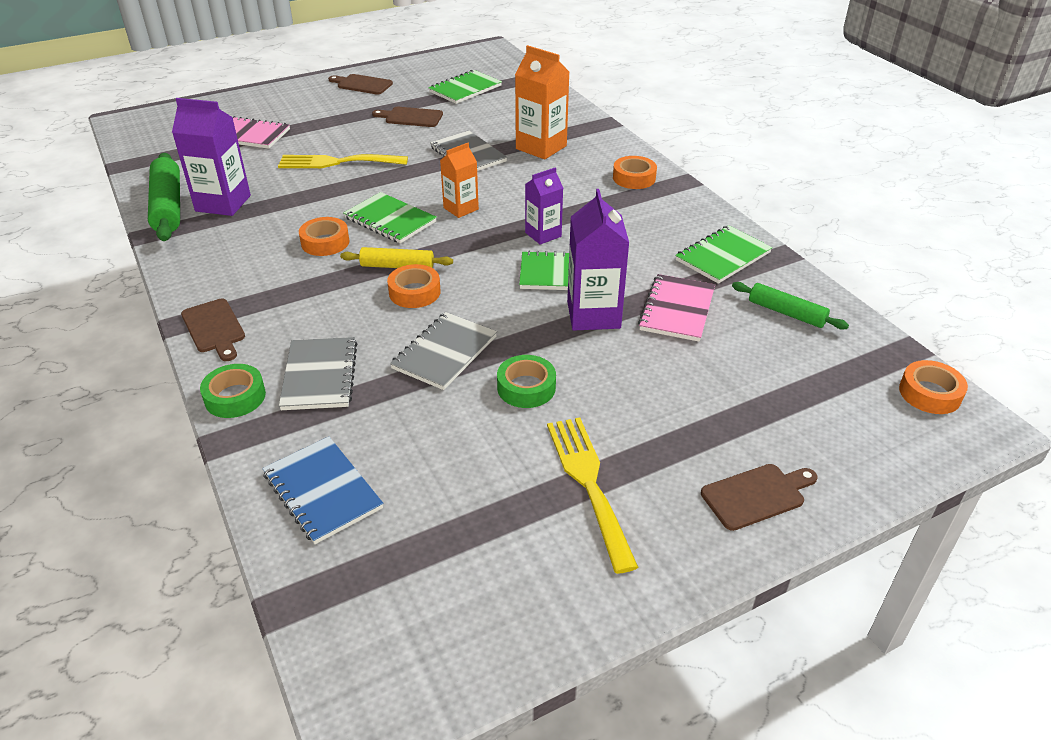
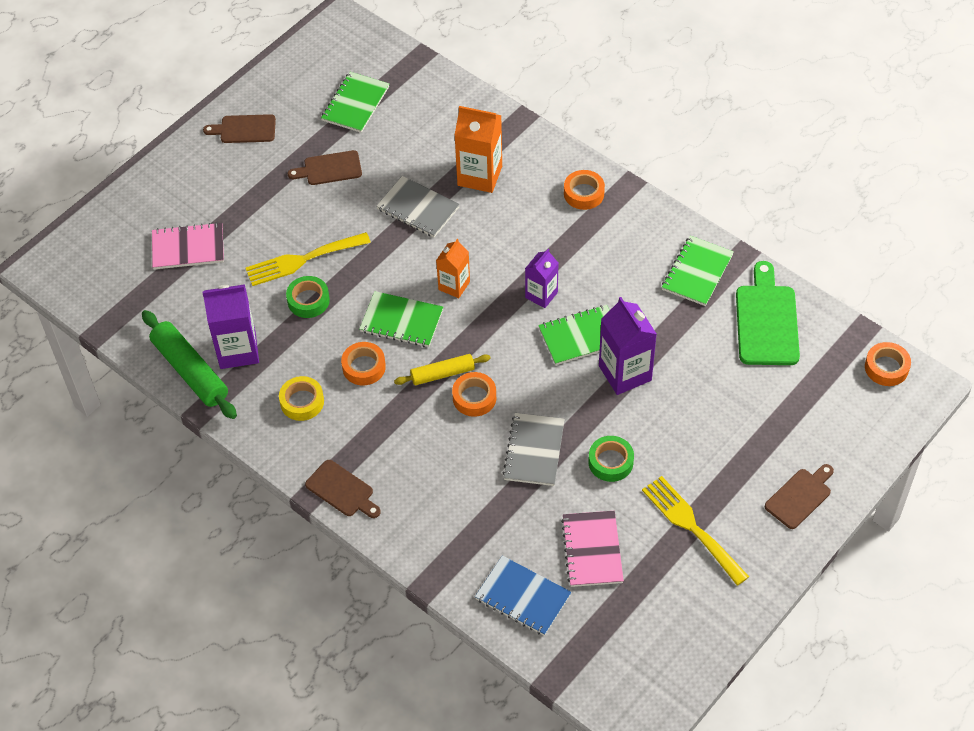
camera: 20 degrees left, 15 degrees up
green tape [200,364,266,418] -> green tape moved to [286,276,330,318]
grey notebook [279,337,357,410] -> none
pink notebook [638,274,715,342] -> pink notebook moved to [561,511,624,587]
green rolling pin [732,282,849,330] -> green cutting board [736,261,800,365]
none -> yellow tape [279,376,324,421]

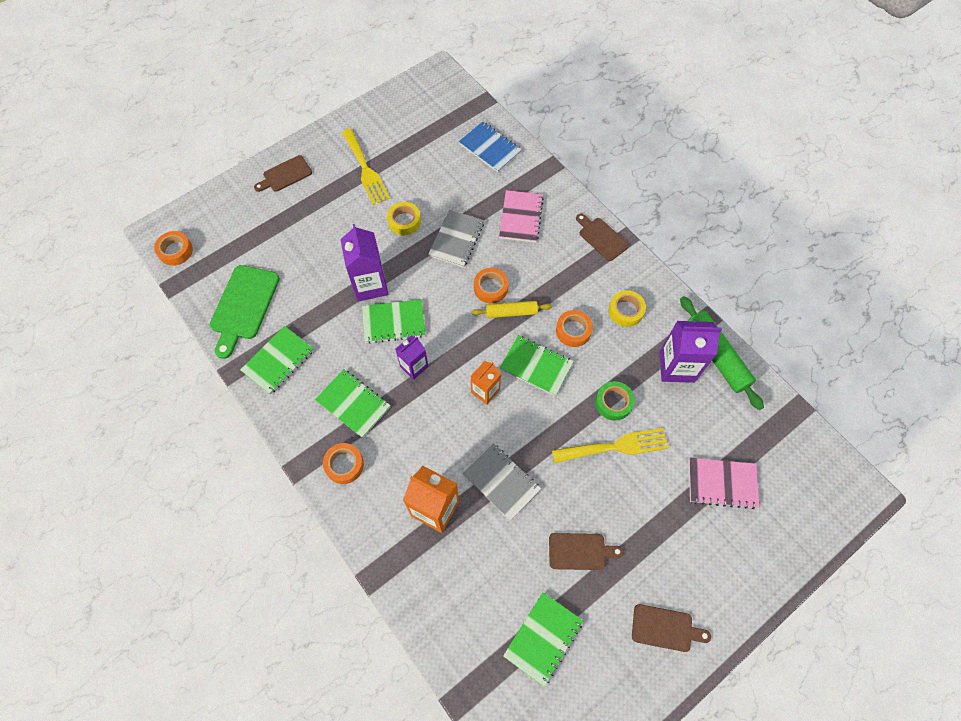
camera: 170 degrees left, 10 degrees up
pink notebook [561,511,624,587] -> pink notebook moved to [499,190,543,242]
green tape [588,436,634,482] -> yellow tape [387,202,421,235]
none -> green notebook [315,369,391,438]

